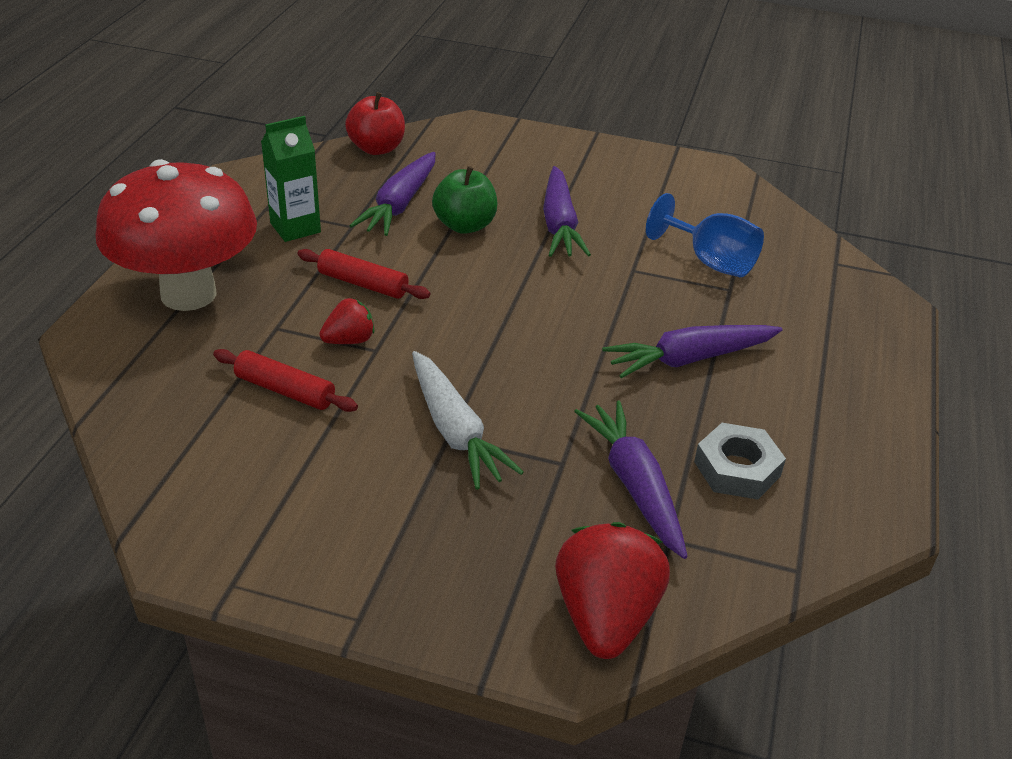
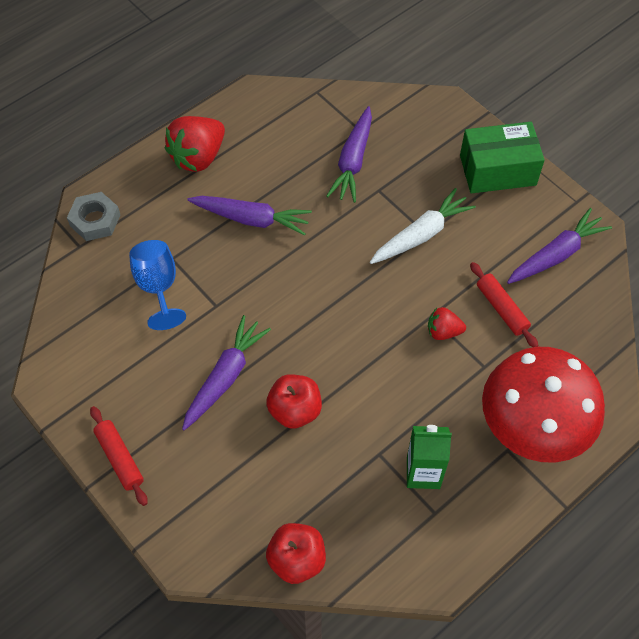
camera: 145 degrees left, 20 degrees up
red rolling pin [297,249,430,299] -> red rolling pin moved to [90,406,148,506]
purple carrot [349,152,436,236] -> purple carrot moved to [507,208,612,284]
white carrot [412,351,524,490] -> white carrot turned 45 degrees clockwise [370,188,476,264]
green apple [432,166,497,234] -> red apple [266,374,322,429]
red strawberry [555,522,670,659] -> red strawberry moved to [165,116,225,172]
grey nut [694,423,786,500] -> grey nut moved to [67,192,120,241]
none -> green box [460,122,545,193]

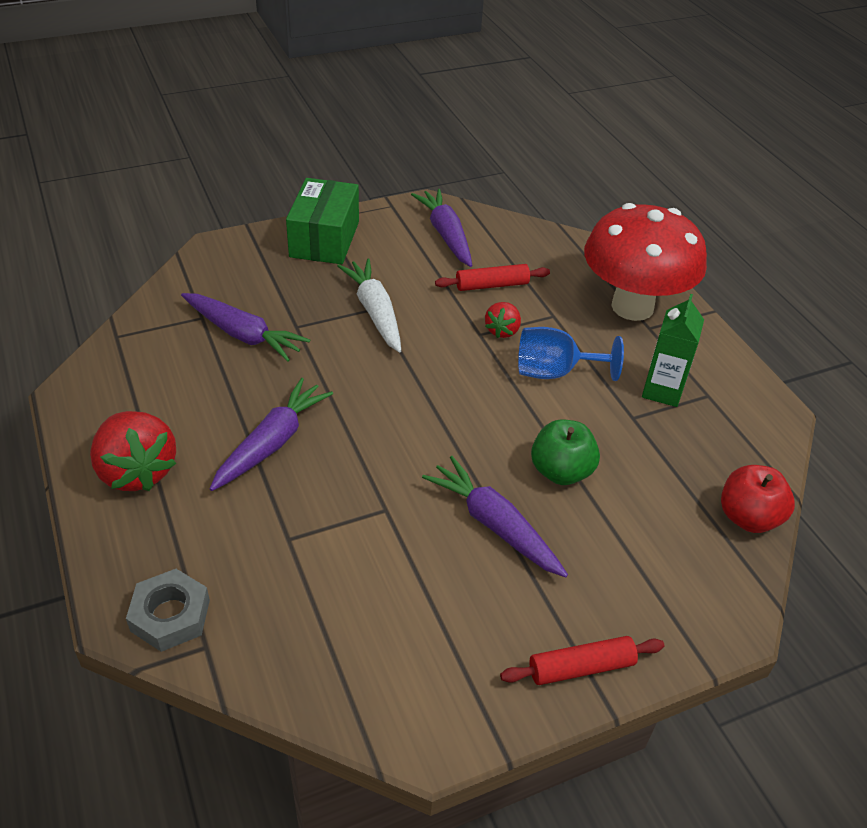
camera: 75 degrees left, 15 degrees down
blue goblet [129,240,186,330] -> blue goblet moved to [518,327,624,381]
red apple [266,374,322,429] -> green apple [531,419,600,485]

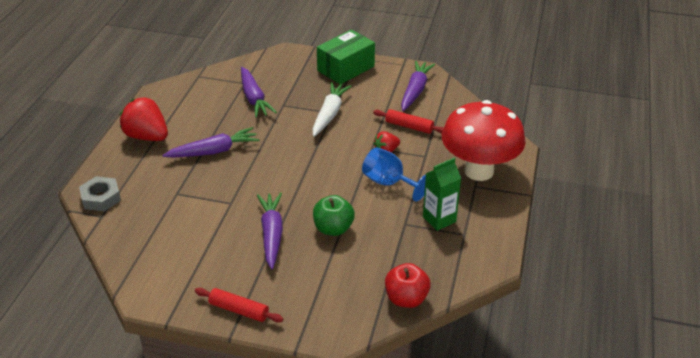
camera: 40 degrees right, 5 degrees down
red strawberry [90,411,177,491] -> red strawberry turned 120 degrees clockwise [120,97,168,141]

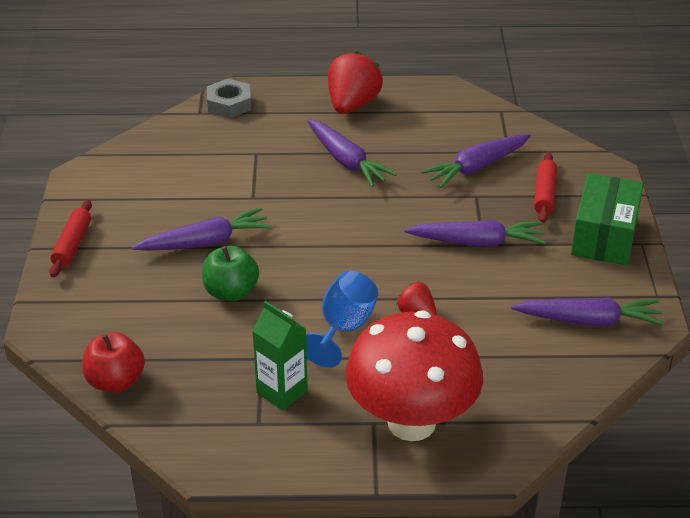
camera: 75 degrees right, 0 degrees up
white carrot [312,82,351,137] -> purple carrot [404,220,546,246]
green box [317,30,375,84] -> green box turned 75 degrees clockwise [571,173,644,265]
red rolling pin [373,109,444,134] -> red rolling pin moved to [534,152,557,223]

